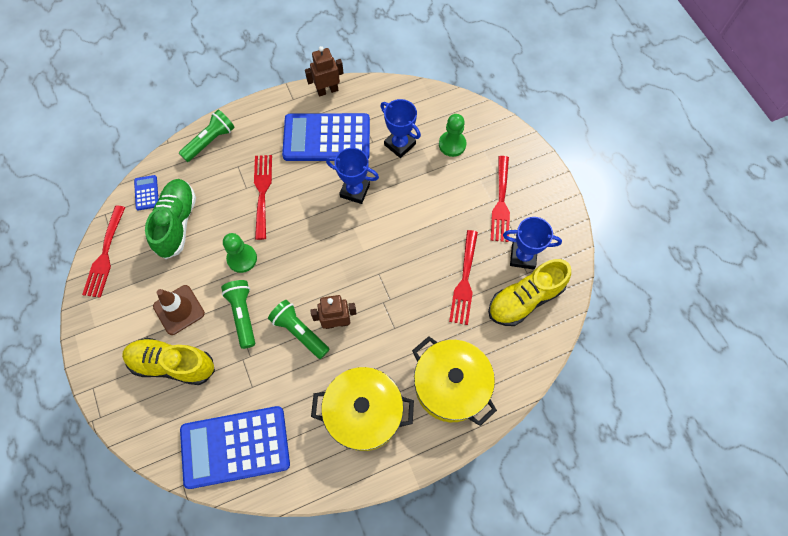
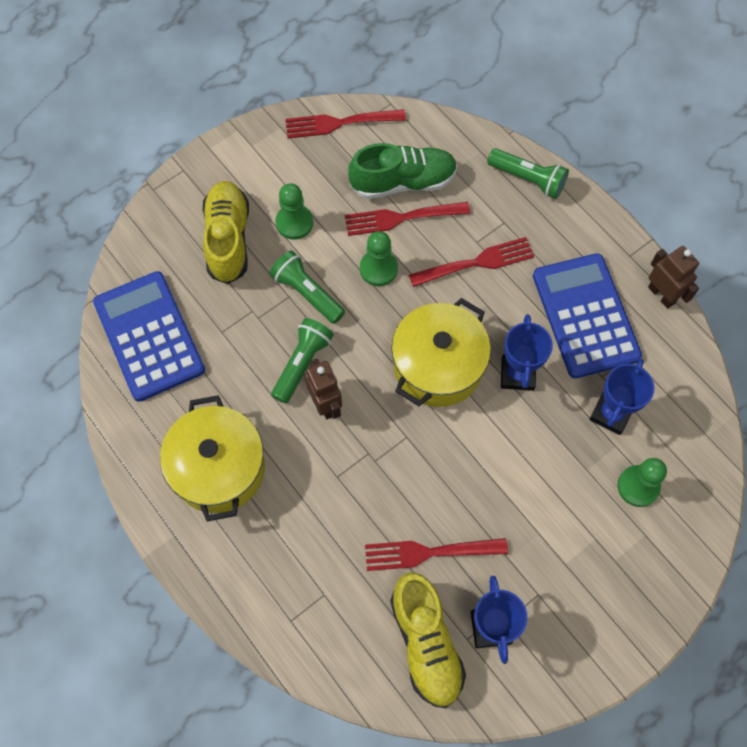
camera: 75 degrees right, 0 degrees up
blue calculator [134,175,158,211] -> none
brown traffic cone [153,285,205,335] -> green pawn [275,183,313,240]
green flashlight [221,280,255,349] -> green flashlight turned 105 degrees counterclockwise [270,250,345,324]
yellow pot [412,336,497,426] -> yellow pot moved to [391,298,491,407]
yellow shoe [488,259,571,326] -> yellow shoe turned 150 degrees counterclockwise [390,572,466,708]
red fork [491,156,510,242] -> red fork moved to [345,202,470,236]

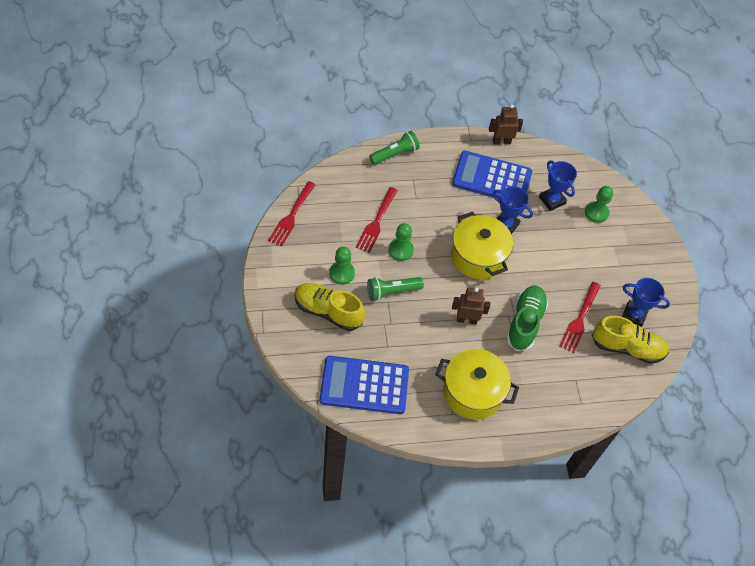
camera: 65 degrees left, 10 degrees down
green flashlight [271,318,334,404] -> none
green shoe [348,143,457,199] -> green shoe moved to [506,285,548,351]
red fork [409,237,534,287] -> none

